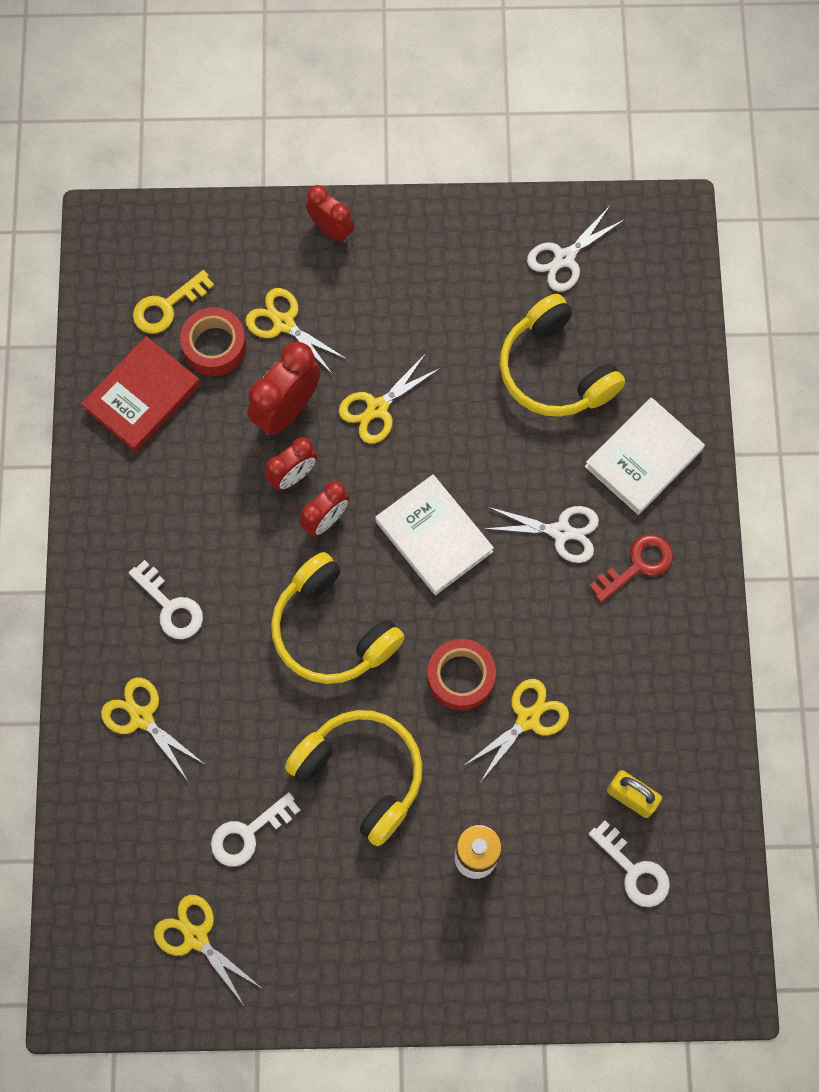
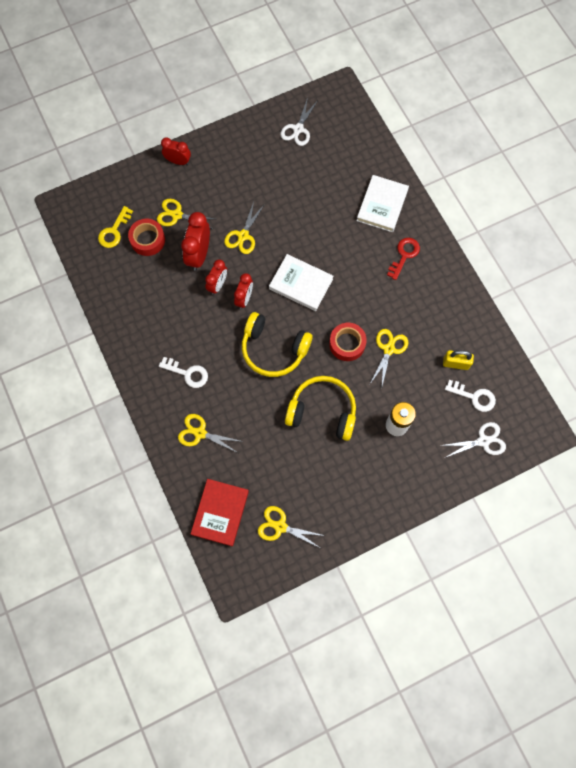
camera: 25 degrees left, 0 degrees up
red book [81,336,200,452] -> red book moved to [191,479,249,546]
white key [211,792,300,866] -> none
white scissors [483,506,599,563] -> white scissors moved to [440,422,506,457]
yellow headphones [500,294,625,417] -> none

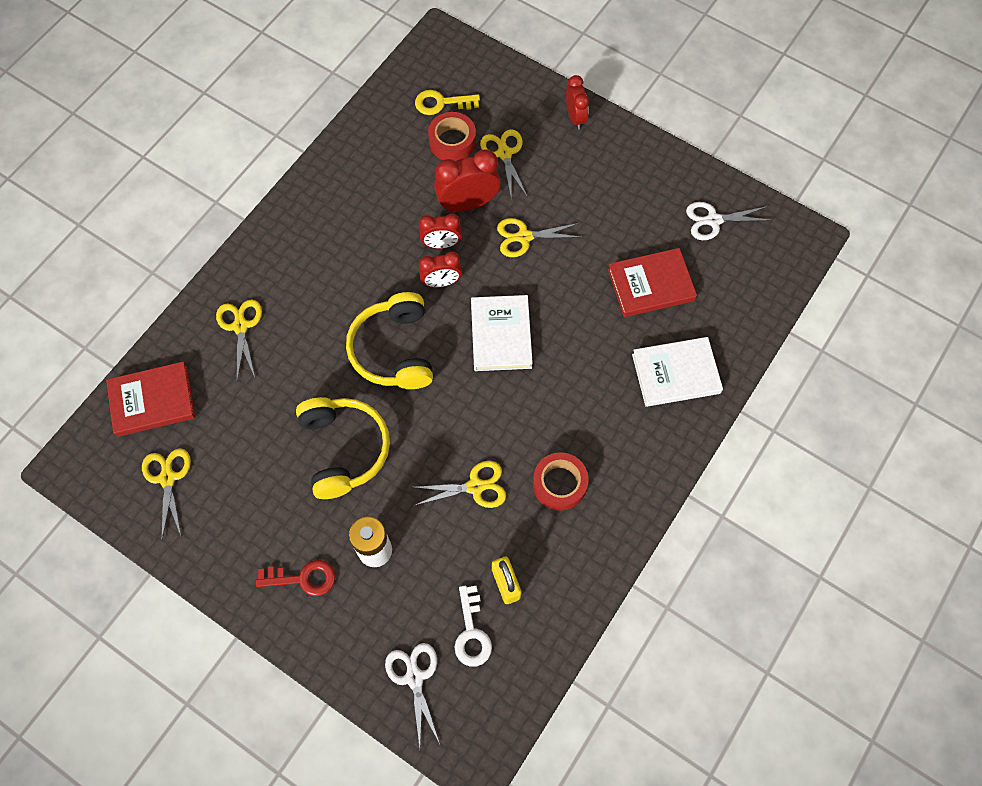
camera: 60 degrees right, 5 degrees down
white key [159,357,208,388] -> none
red tape [329,323,367,361] -> red tape moved to [533,452,589,511]
red key [387,238,420,280] -> red key moved to [256,560,336,596]
white scissors [440,422,506,457] -> white scissors turned 150 degrees counterclockwise [385,643,440,748]
none -> red book [608,248,697,317]

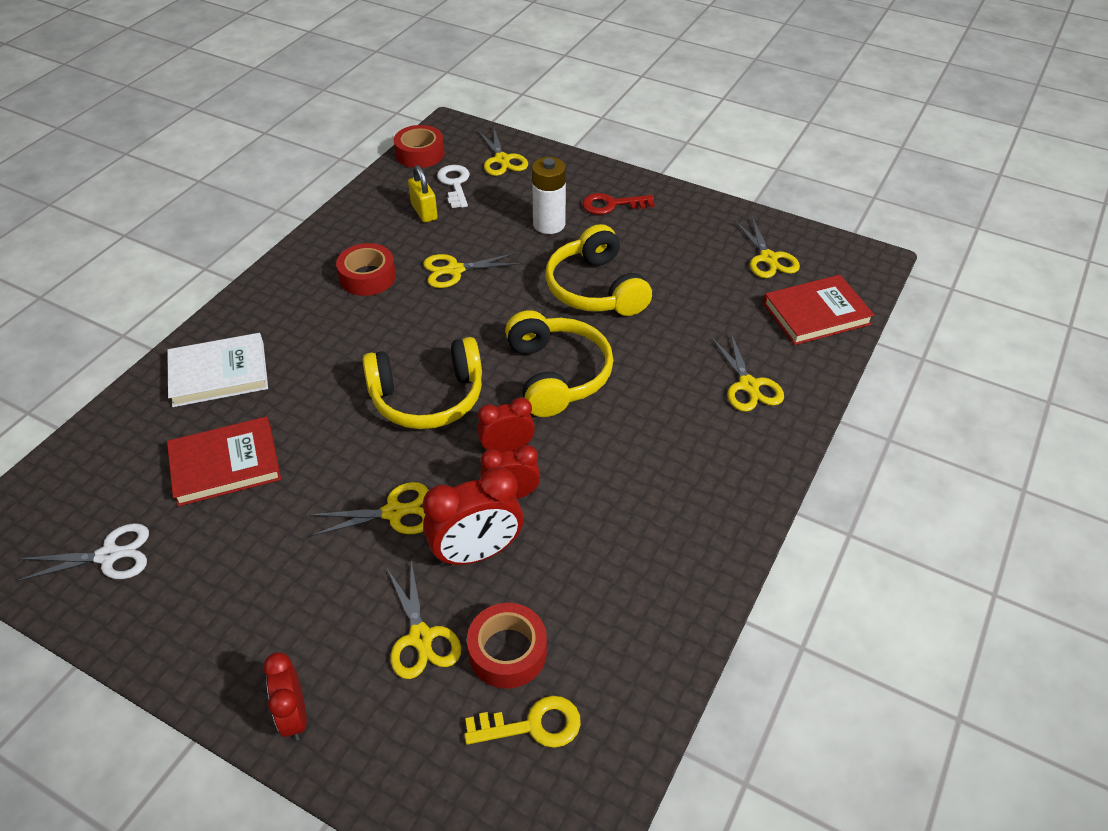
camera: 175 degrees right, 20 degrees down
white scissors [385,643,440,748] -> yellow scissors [478,129,528,176]
white book [471,295,533,371] -> yellow headphones [363,337,482,429]
none -> red tape [394,125,445,168]

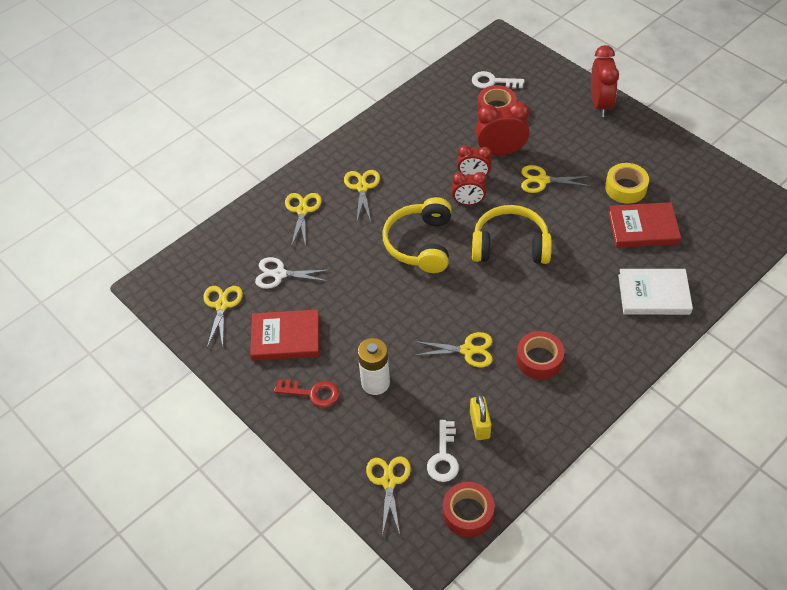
camera: 160 degrees left, 5 degrees up
white scissors [16,523,149,582] -> white scissors moved to [255,257,329,289]
red clock [263,652,307,740] -> red clock [591,45,619,117], size x1.57
yellow scissors [387,561,461,679] -> yellow scissors moved to [344,170,380,221]
yellow key [464,696,581,748] -> white key [472,71,524,89]
yellow headphones [545,224,652,316] -> none
red book [763,275,875,345] -> red book moved to [250,310,319,361]
none -> yellow tape [605,163,649,204]

